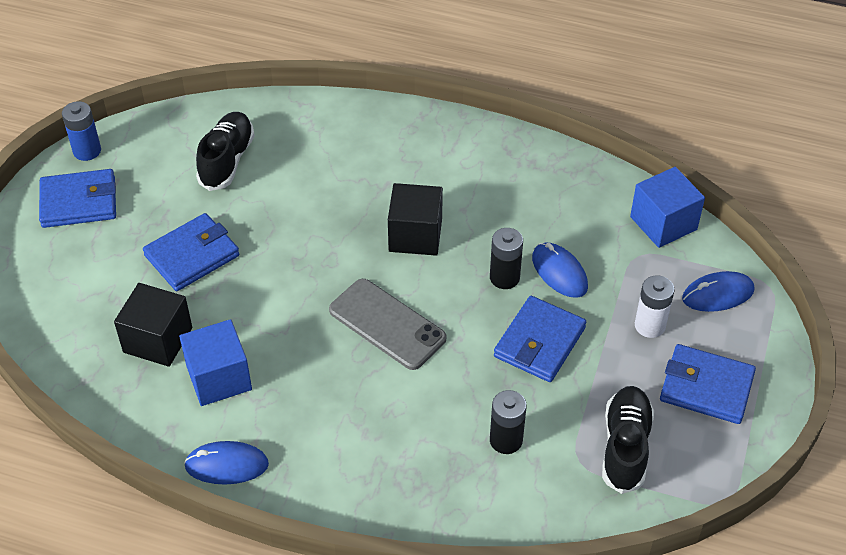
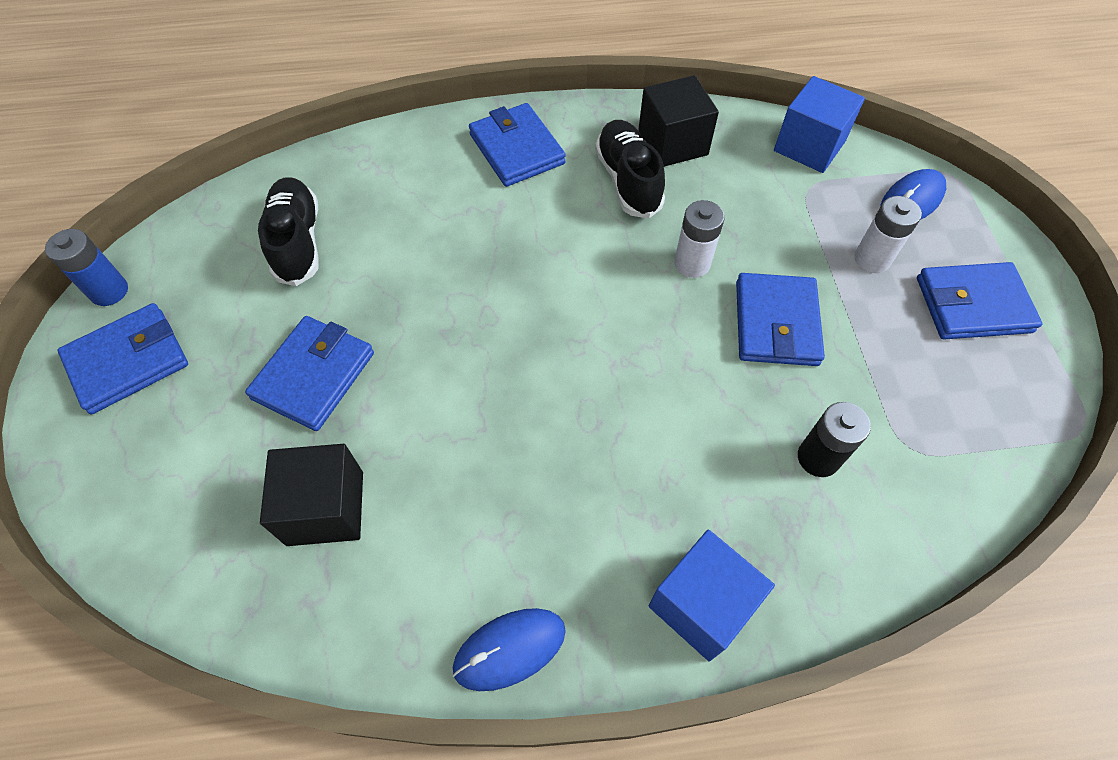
camera: 25 degrees left, 10 degrees up
blue cube [179,319,252,406] -> blue cube moved to [648,529,775,661]
grey phone [329,279,447,370] -> none
black cube [388,183,443,256] -> black cube moved to [638,75,719,167]
black battery [490,228,523,289] -> white battery [675,200,725,278]
blue mouse [532,243,588,298] -> none
black shoe [602,386,654,494] -> black shoe moved to [595,120,665,218]
none -> blue wallet [469,103,566,187]

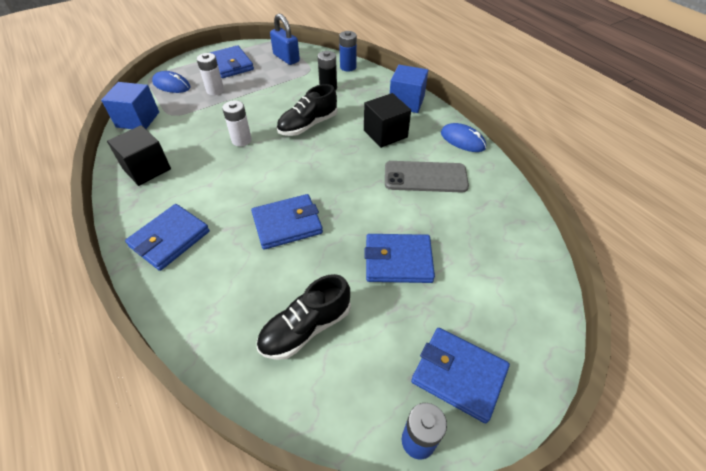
camera: 115 degrees left, 10 degrees down
black cube [260,444,363,546] -> black cube moved to [364,93,411,148]
black shoe [595,120,665,218] -> black shoe moved to [277,84,338,136]
blue wallet [736,273,825,366] -> blue wallet moved to [251,194,323,250]
none -> blue padlock [270,14,300,65]
none -> blue battery [339,31,357,72]
none -> grey phone [385,161,469,192]

